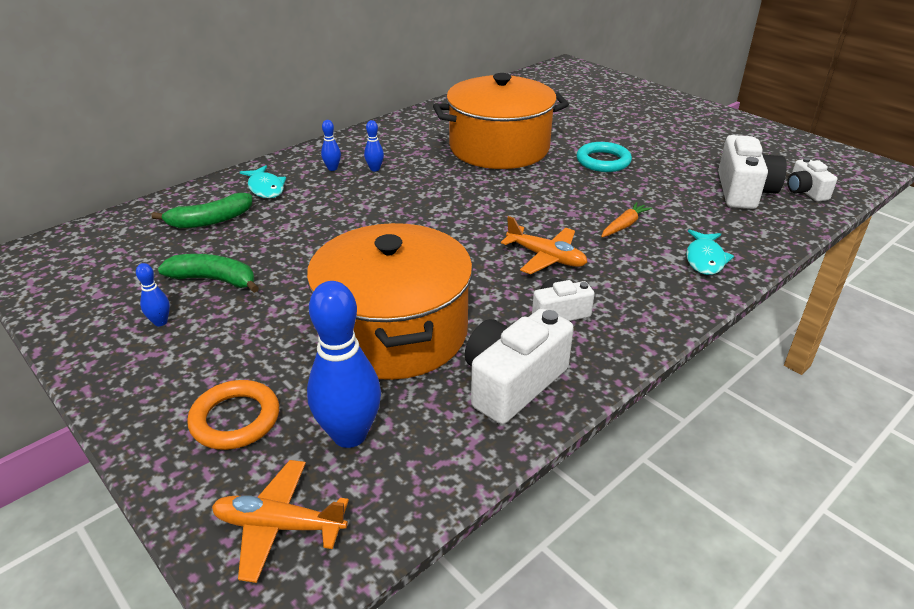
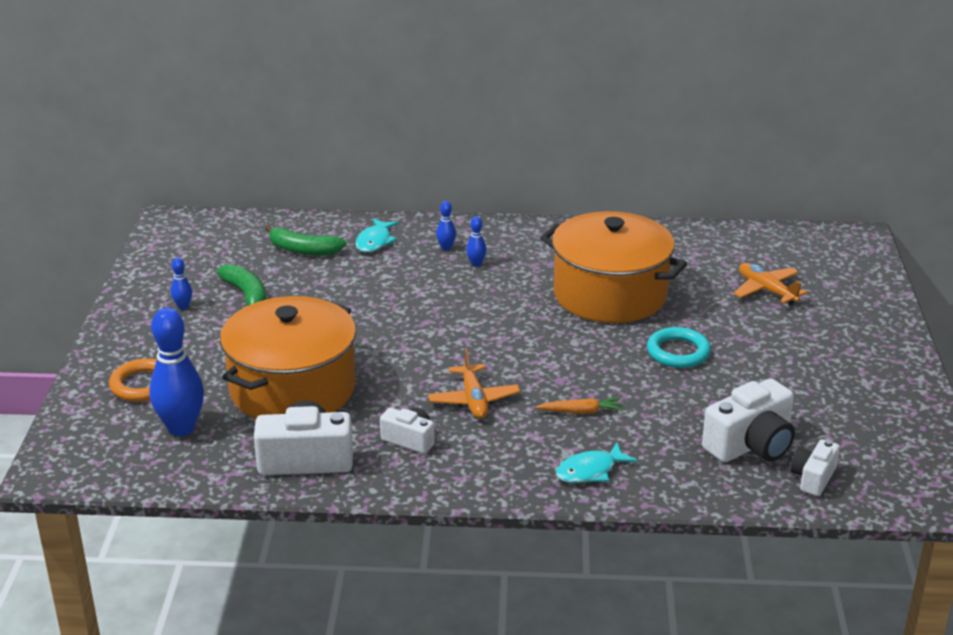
camera: 45 degrees right, 5 degrees down
orange plane [212,460,349,583] -> orange plane moved to [734,263,808,305]

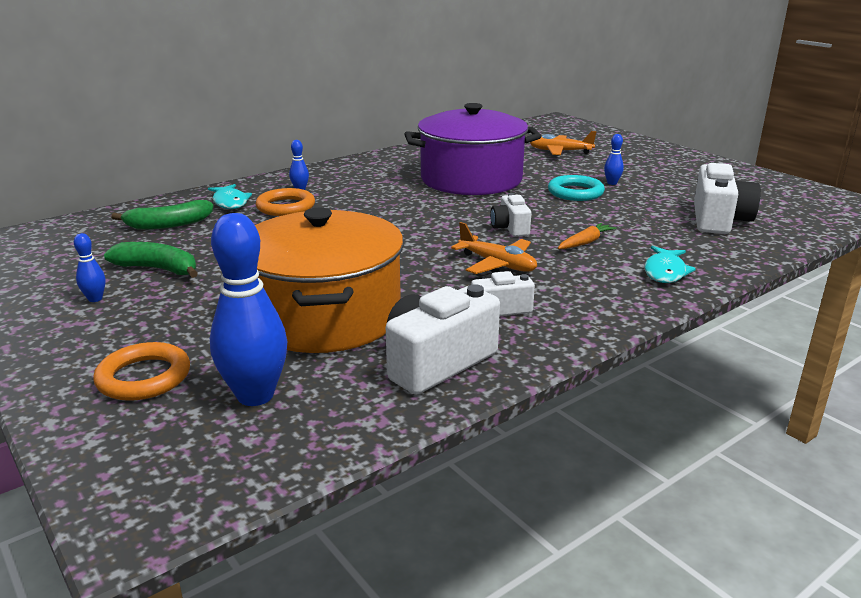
camera: 40 degrees left, 5 degrees down
blue bowling pin [466,216,487,267] -> blue bowling pin moved to [604,134,624,185]
orange pot [540,211,687,323] -> purple pot [405,103,541,195]
white camera [790,439,840,496] -> white camera moved to [490,193,531,237]
none -> orange ring [256,188,315,216]

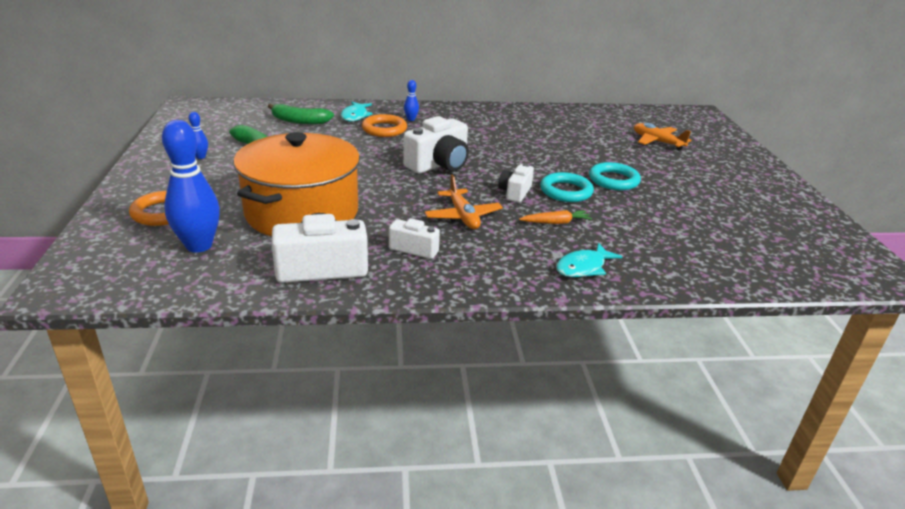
camera: 30 degrees right, 5 degrees up
purple pot [405,103,541,195] -> none
blue bowling pin [604,134,624,185] -> none
white camera [694,163,761,234] -> white camera moved to [403,116,469,173]
none -> turquoise ring [540,172,594,202]

